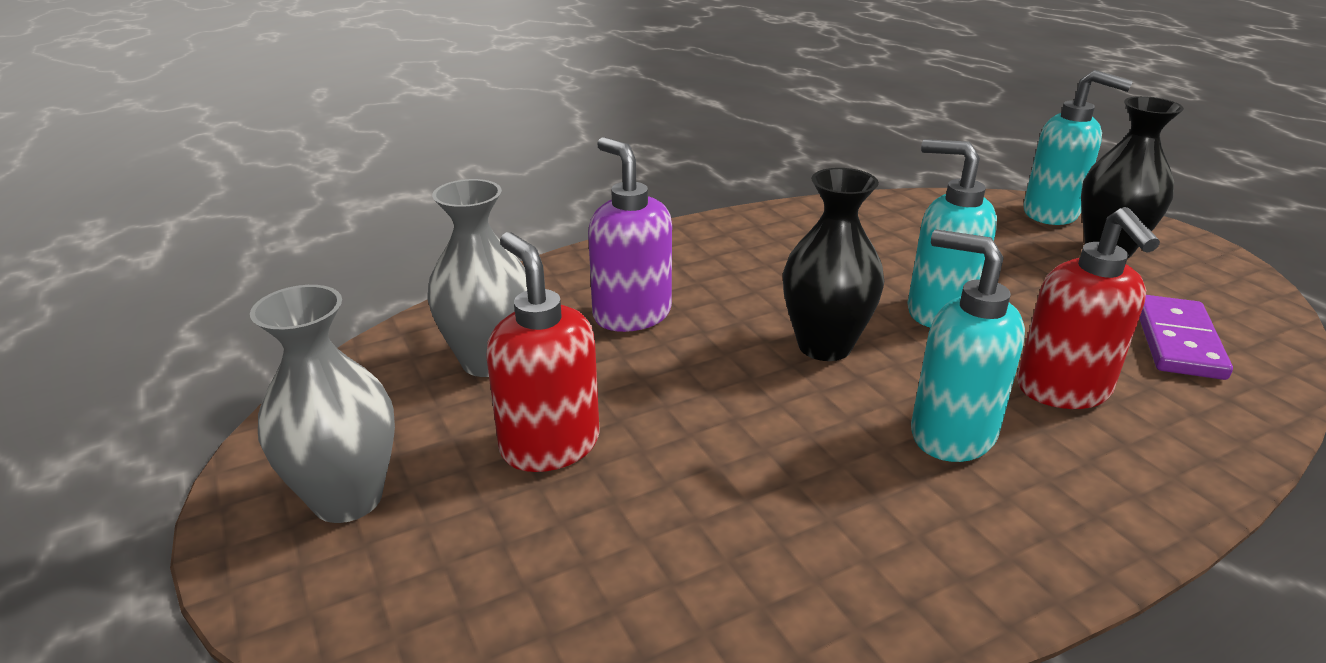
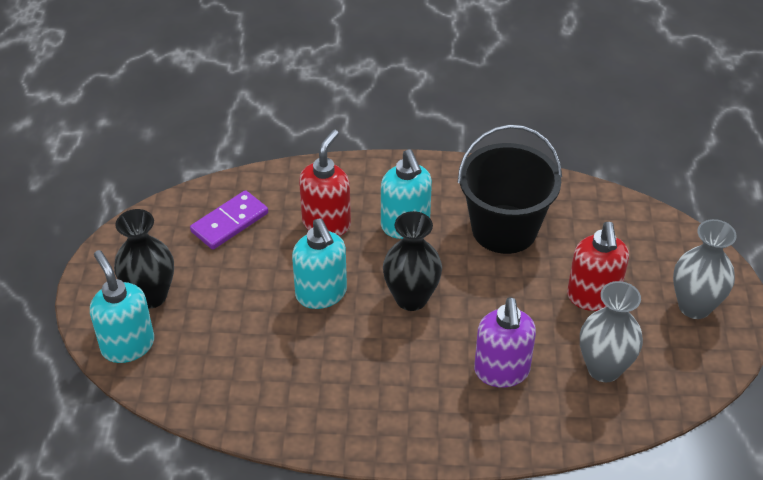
camera: 150 degrees left, 15 degrees up
none -> black bucket [458,124,562,254]

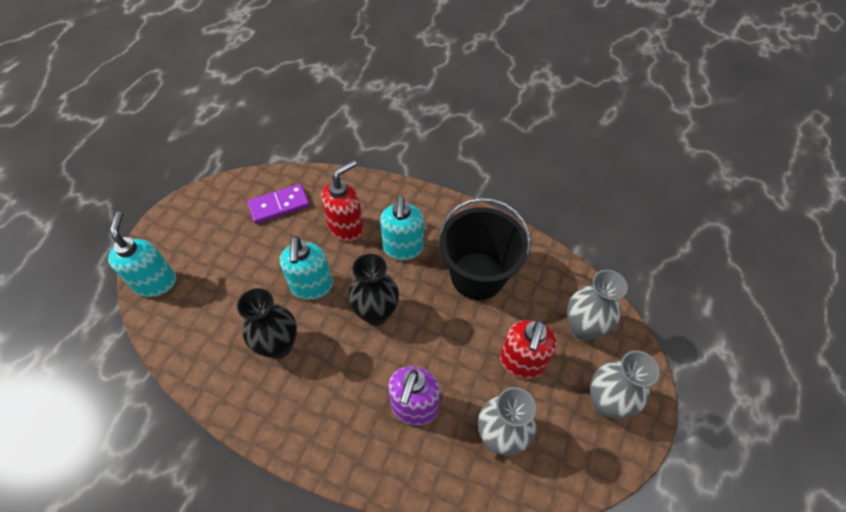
camera: 20 degrees right, 10 degrees up
black vase [114,209,174,309] -> black vase moved to [237,288,297,359]
none -> grey vase [567,270,628,341]

